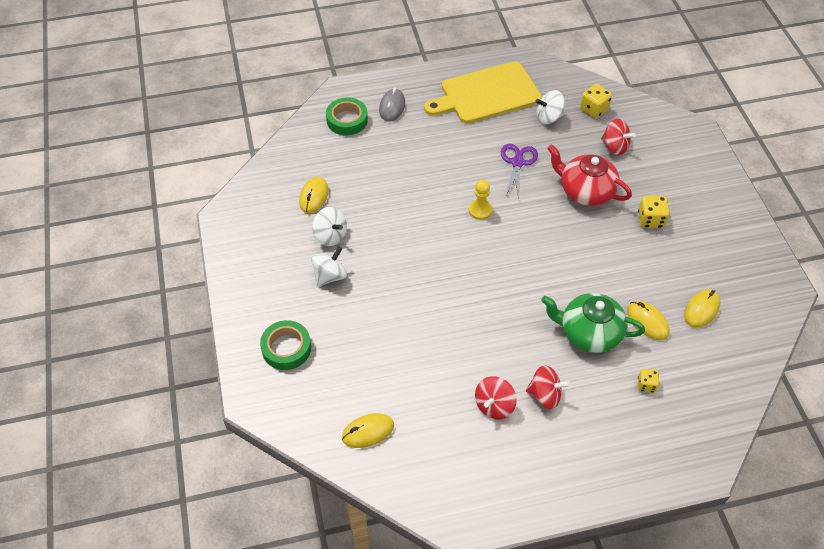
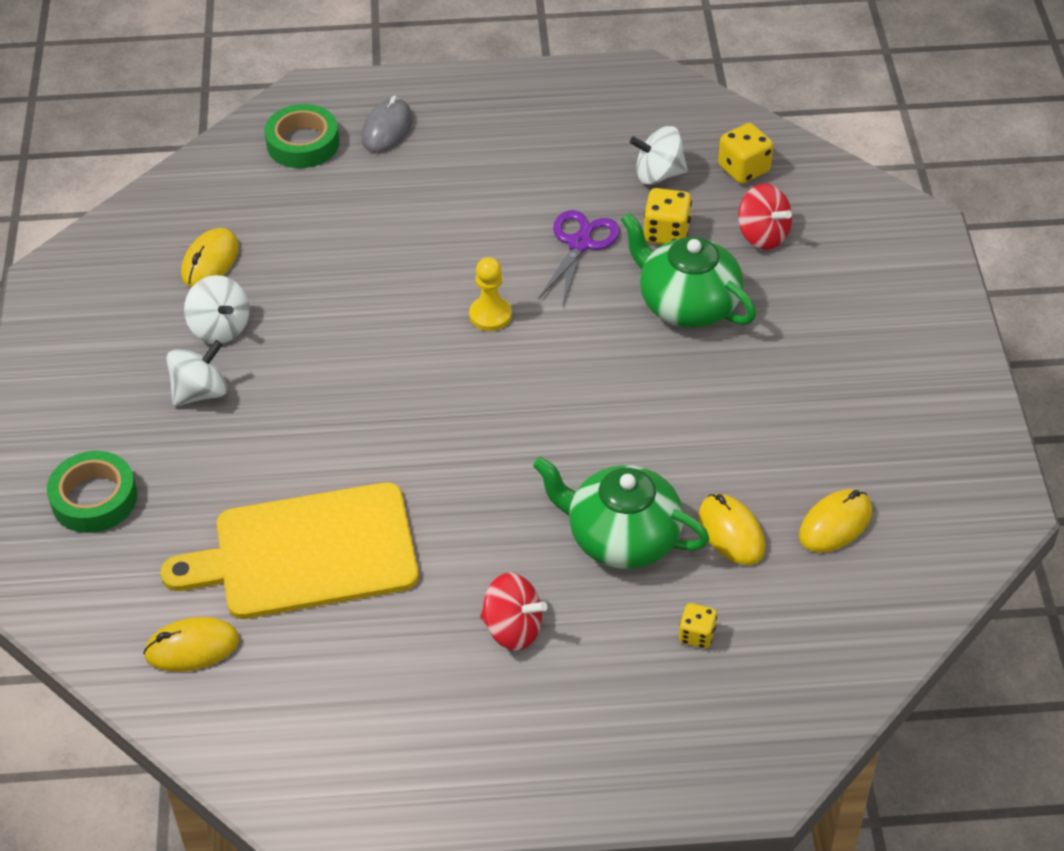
camera: 10 degrees right, 5 degrees down
yellow cutting board [424,61,542,123] -> yellow cutting board moved to [161,482,419,619]
red spinning top [475,376,517,419] -> none
red teapot [547,144,632,206] -> green teapot [621,212,756,328]
yellow dice [638,196,670,228] -> yellow dice moved to [644,188,692,244]

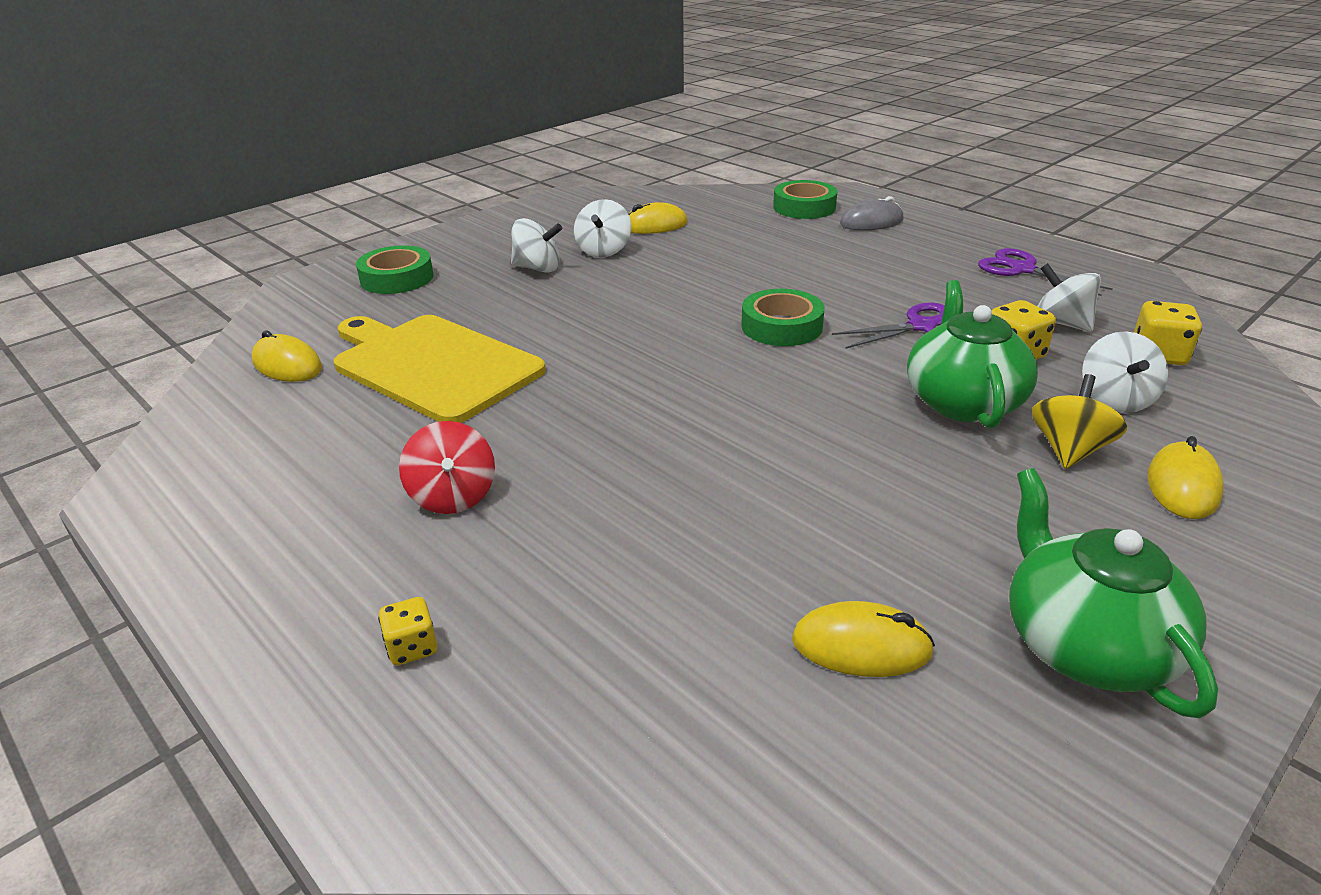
camera: 50 degrees right, 15 degrees down
yellow pawn [469,257,512,331] -> green tape [741,289,825,346]
green teapot [533,457,710,569] -> green teapot moved to [1009,468,1218,718]
yellow dice [679,603,717,648] -> yellow dice moved to [378,597,437,665]
yellow mouse [699,494,765,565] -> yellow mouse moved to [1147,436,1224,519]
red spinning top [738,184,792,250] -> white spinning top [1082,332,1168,413]
none -> purple scissors [978,248,1113,296]
none -> yellow spinning top [1032,374,1127,469]

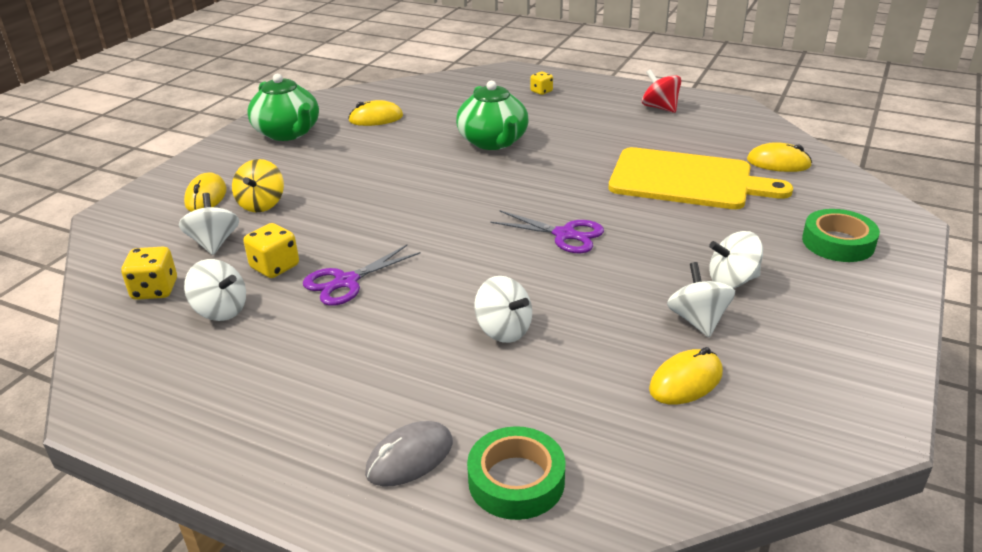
camera: 160 degrees right, 0 degrees up
red spinning top [399,421,495,514] -> red spinning top moved to [642,69,681,113]
green tape [741,289,825,346] -> none
green teapot [907,280,1038,428] -> green teapot moved to [456,81,529,150]
purple scissors [978,248,1113,296] -> purple scissors moved to [490,211,604,253]
none -> white spinning top [474,276,532,343]

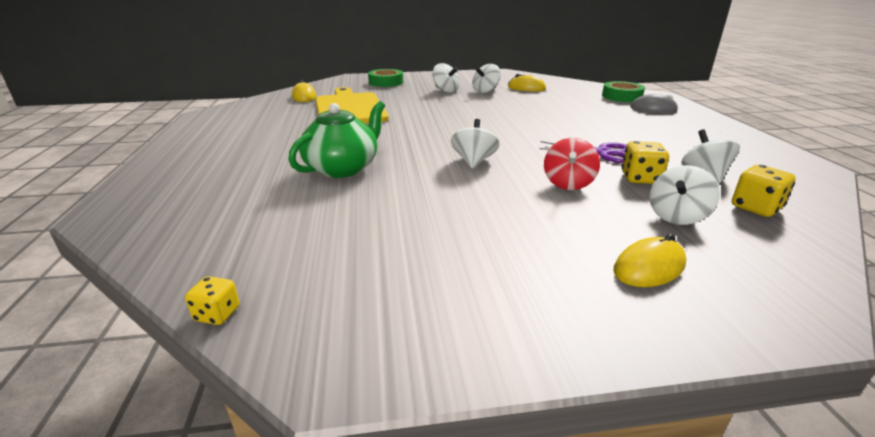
camera: 125 degrees left, 5 degrees down
yellow spinning top [232,159,284,212] -> none
green teapot [247,74,319,141] -> none
yellow mouse [348,100,403,126] -> none
white spinning top [474,276,532,343] -> white spinning top moved to [451,119,499,169]
purple scissors [490,211,604,253] -> none
yellow dice [530,72,553,95] -> yellow dice moved to [185,276,240,325]
red spinning top [642,69,681,113] -> red spinning top moved to [544,138,600,190]

